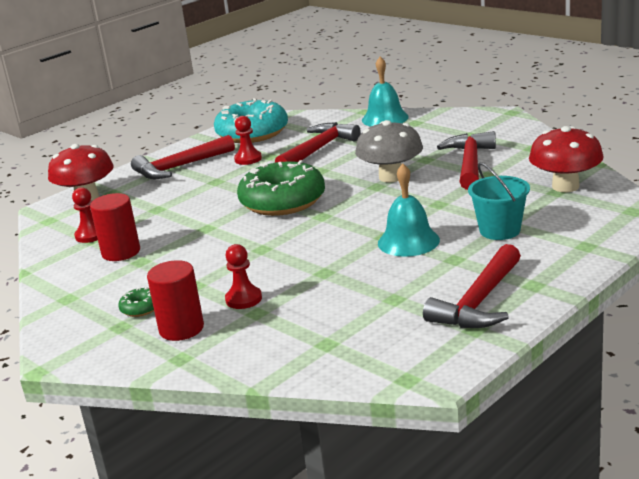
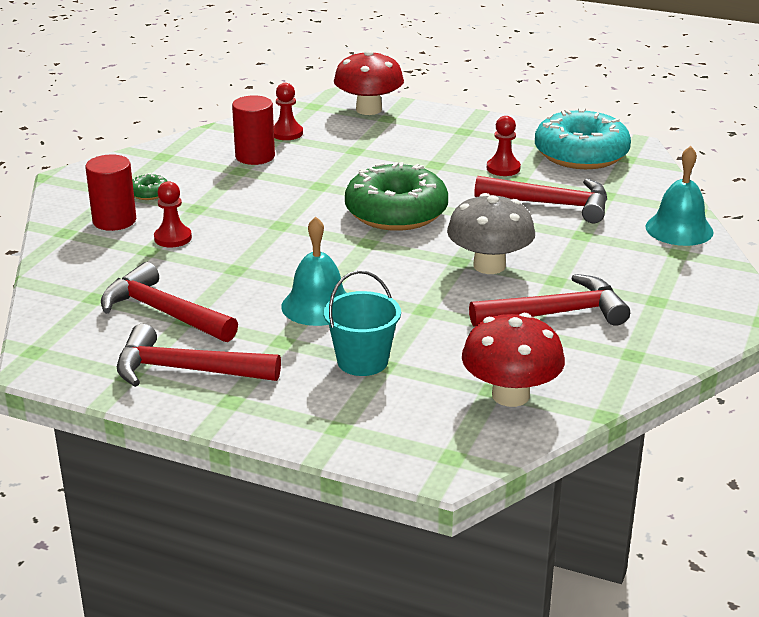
camera: 65 degrees right, 5 degrees up
red hammer [131,135,235,179] -> red hammer moved to [101,262,238,342]

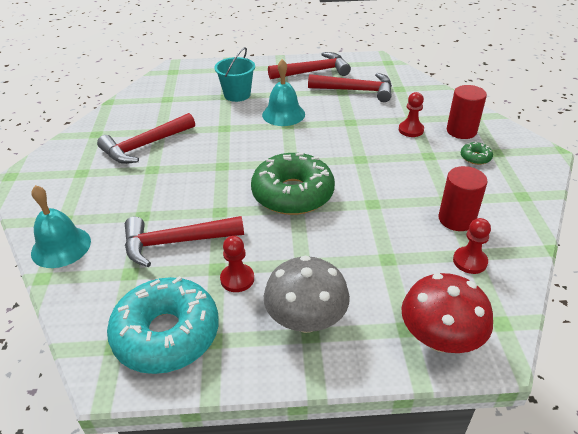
camera: 155 degrees right, 10 degrees up
grey mushroom [447,193,535,274] -> grey mushroom moved to [264,256,350,333]
red mushroom [462,313,565,407] -> none

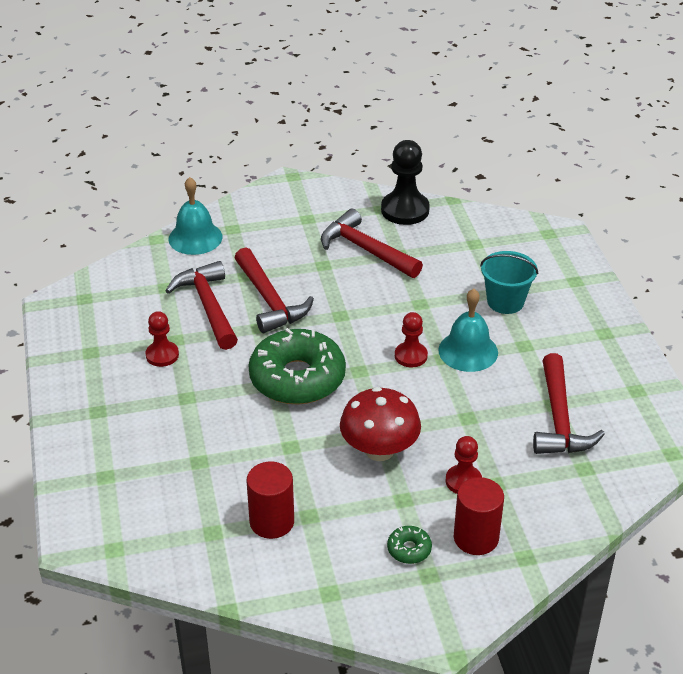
camera: 80 degrees right, 0 degrees up
turquoise donut [107,276,219,374] -> none
grey mushroom [264,256,350,333] -> none
red hammer [268,52,351,80] -> red hammer moved to [235,247,314,333]
red mushroom [401,273,493,353] -> red mushroom moved to [340,387,421,461]
red pawn [453,218,491,274] -> red pawn moved to [395,312,428,368]
none -> black pawn [381,140,430,225]

